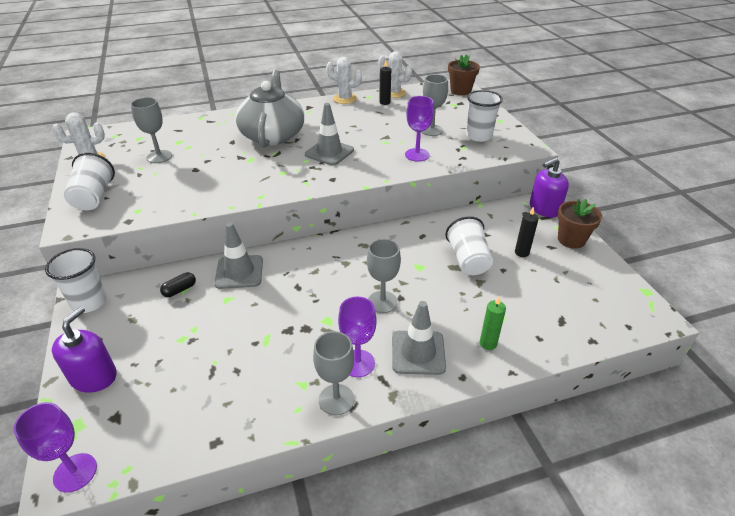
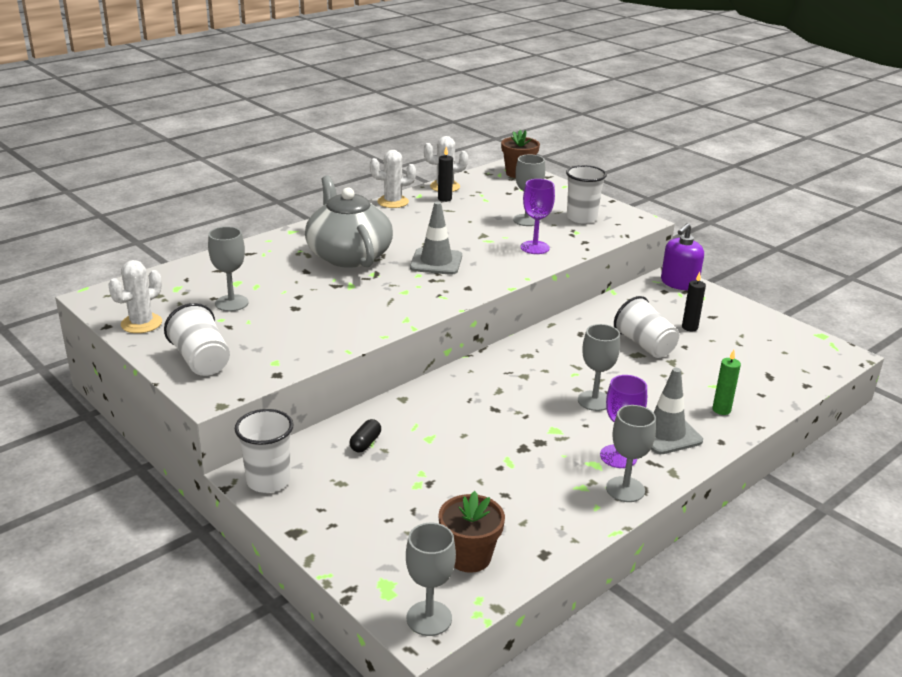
camera: 25 degrees left, 10 degrees down
purple goblet [13,402,97,493] -> grey goblet [406,523,456,636]
purple soap dispenser [52,306,117,393] -> none
grey traffic cone [215,223,263,289] -> none
brown flower pot [557,199,602,249] -> brown flower pot moved to [438,491,505,573]

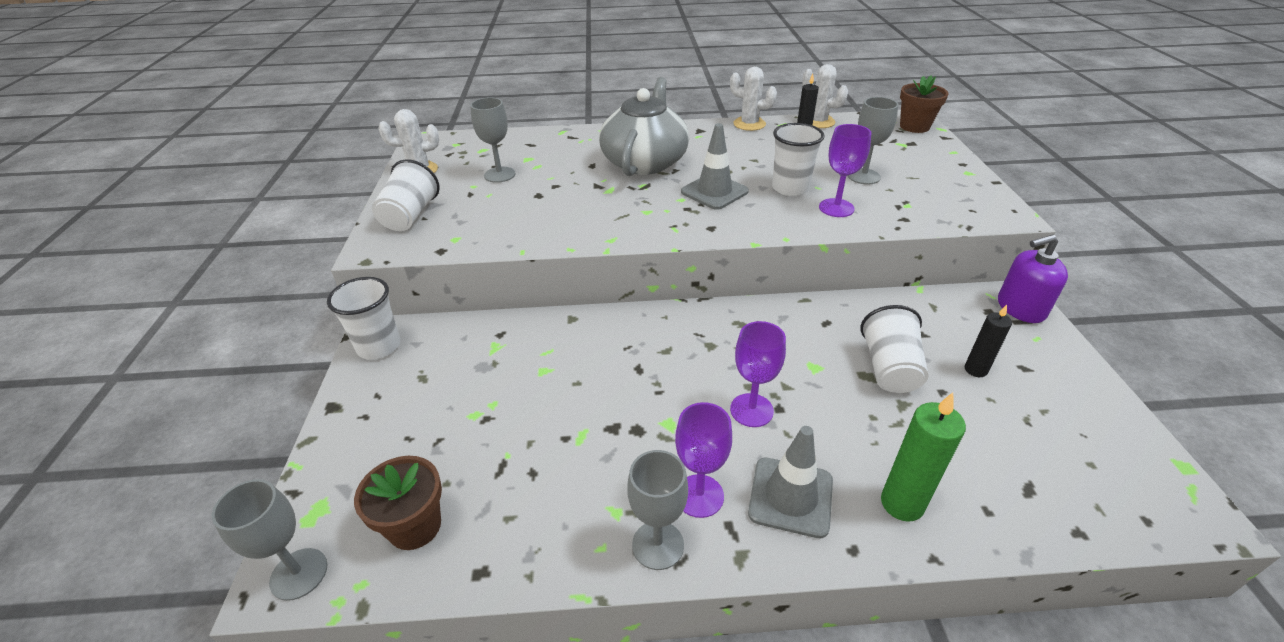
camera: 40 degrees right, 10 degrees up
black capsule [350,419,381,452] -> none
white cup [566,165,607,223] -> white cup moved to [772,123,825,196]
grey goblet [578,324,620,411] -> purple goblet [730,321,786,427]
green candle [713,350,741,415] -> green candle [881,392,966,522], size x1.58

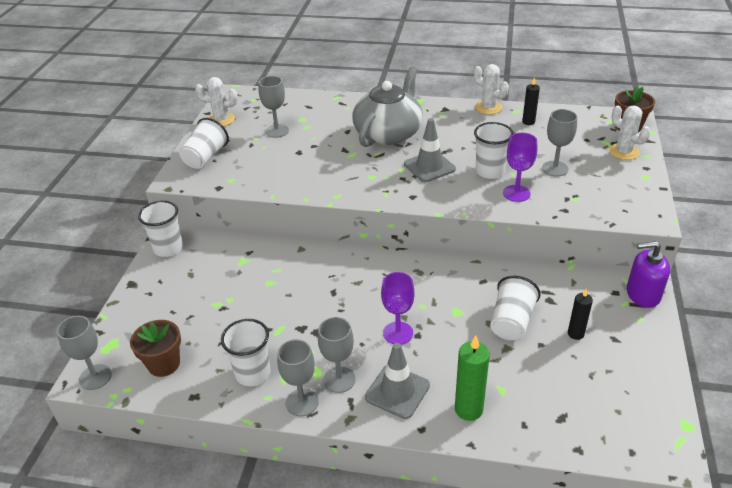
camera: 15 degrees right, 0 degrees up
purple goblet [675,402,732,518] -> grey goblet [318,317,356,393]
white cactus [802,64,848,128] -> white cactus moved to [609,105,650,160]
none -> white cup [221,319,271,386]

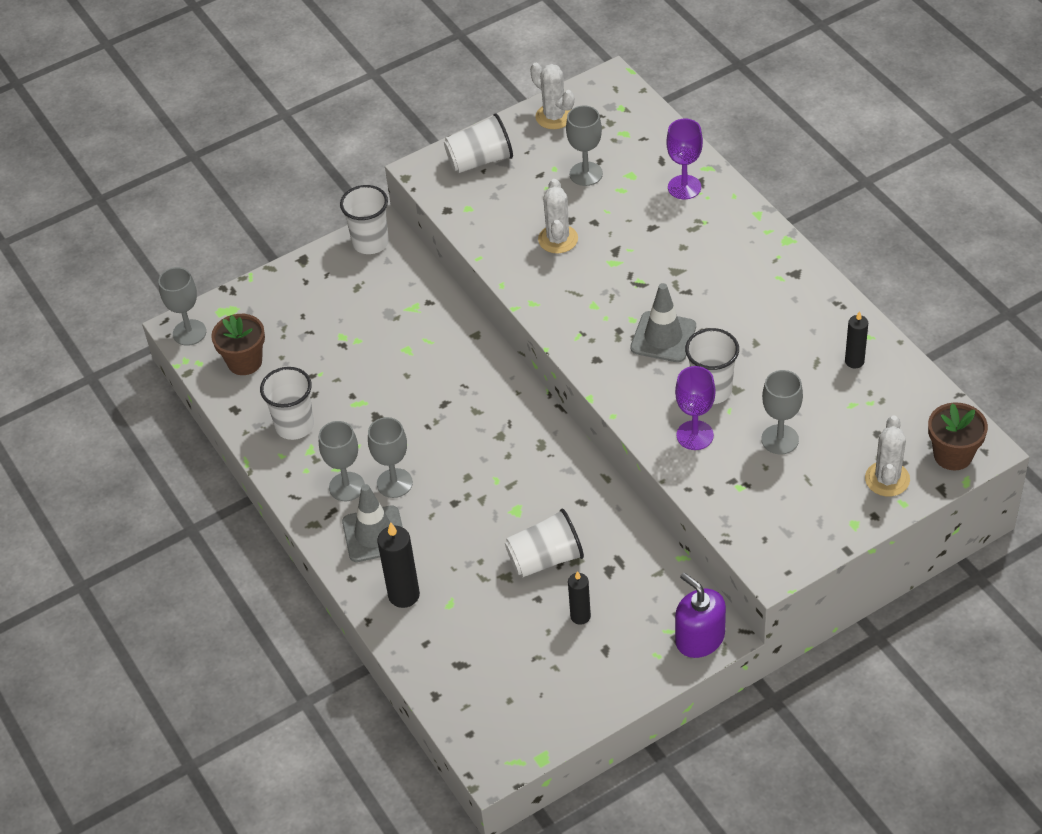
camera: 50 degrees right, 10 degrees up
grey goblet [277,339,319,416] -> grey goblet moved to [368,417,413,498]
grey teapot [352,67,423,147] -> none
purple goblet [381,272,415,345] -> purple goblet moved to [666,119,703,199]
green candle [455,335,490,421] -> black candle [377,522,420,608]
white cactus [474,64,509,114] -> white cactus moved to [538,179,578,253]

